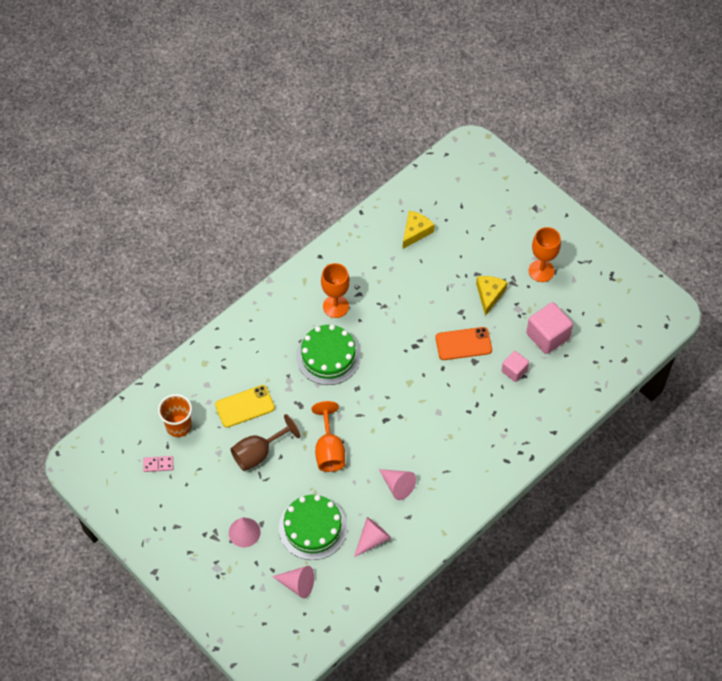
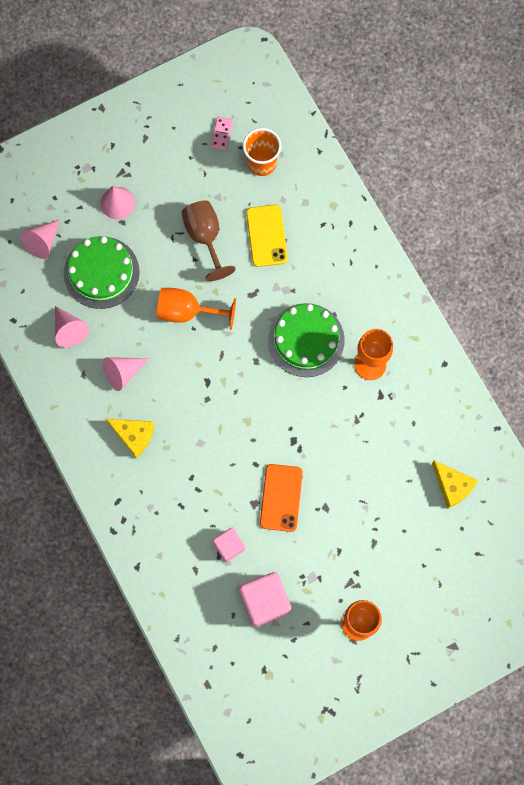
camera: 105 degrees right, 15 degrees up
yellow cheese [476,276,508,316] -> yellow cheese moved to [106,419,154,458]

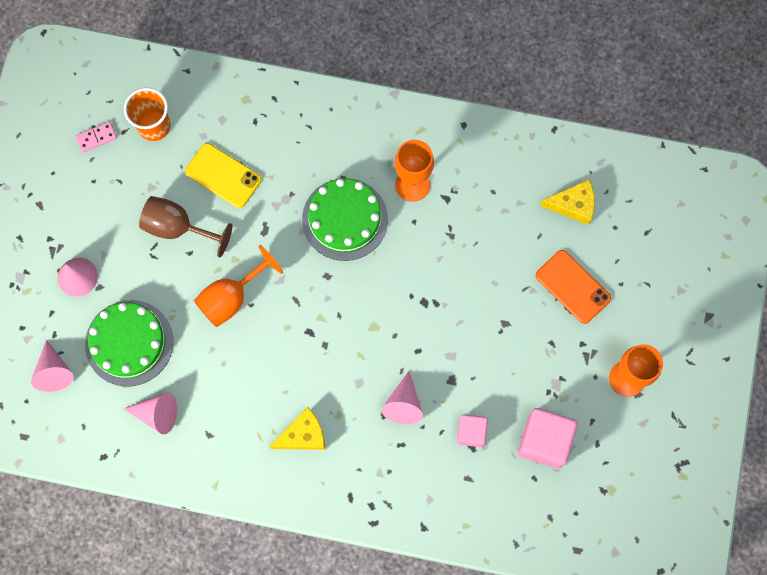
camera: 50 degrees left, 0 degrees up
pink cone [103,357,149,391] -> pink cone moved to [381,371,423,424]
pink domino [211,117,233,150] -> pink domino turned 75 degrees counterclockwise [75,122,117,152]
orange phone [260,464,303,532] -> orange phone moved to [535,250,611,324]

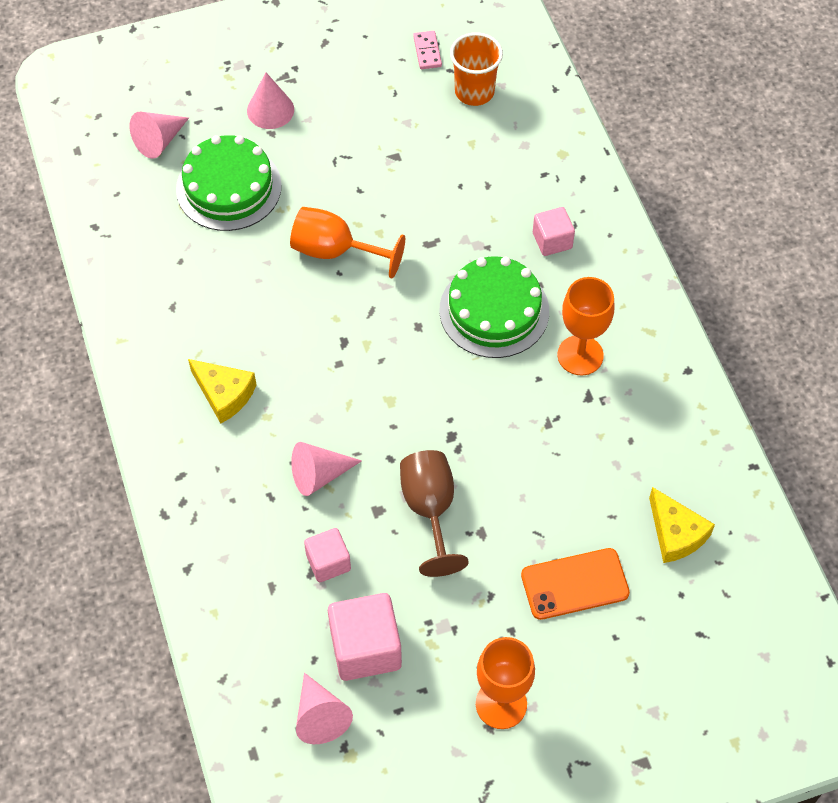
camera: 60 degrees right, 15 degrees down
pink domino [75,122,117,152] -> pink domino turned 45 degrees clockwise [413,31,442,69]
pink cone [124,392,177,434] -> pink cone moved to [296,673,353,744]
brown goblet [139,196,232,257] -> brown goblet moved to [400,450,469,577]
yellow phone [185,143,262,208] -> none
orange phone [535,250,611,324] -> orange phone turned 60 degrees clockwise [521,548,630,620]
none -> pink cube [533,207,575,256]

